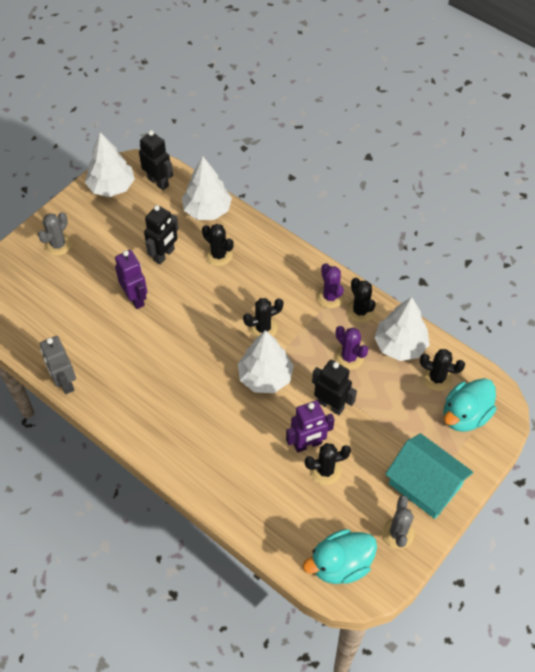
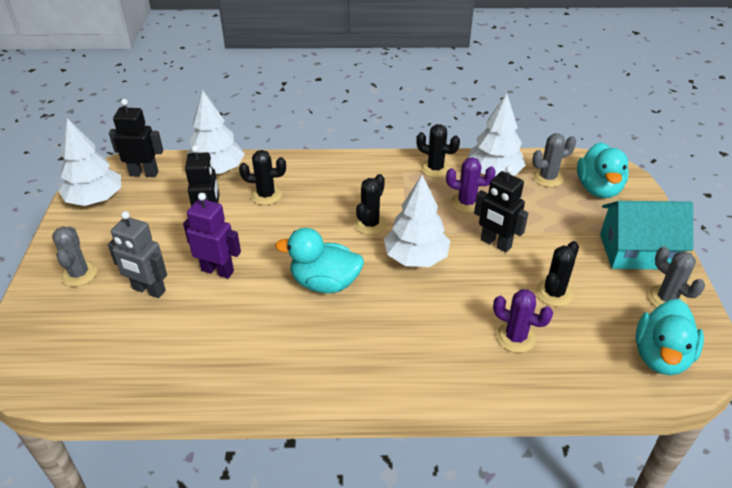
camera: 40 degrees left, 15 degrees down
grey robot [40,336,76,394] -> grey robot moved to [108,211,167,298]
purple robot [286,400,335,453] -> none
black robot [312,360,357,415] -> black robot turned 135 degrees counterclockwise [474,166,528,253]
purple cactus [317,263,344,308] -> purple cactus moved to [493,289,553,353]
black cactus [420,349,465,391] -> grey cactus [532,133,576,187]
none -> turquoise duck [275,228,364,293]

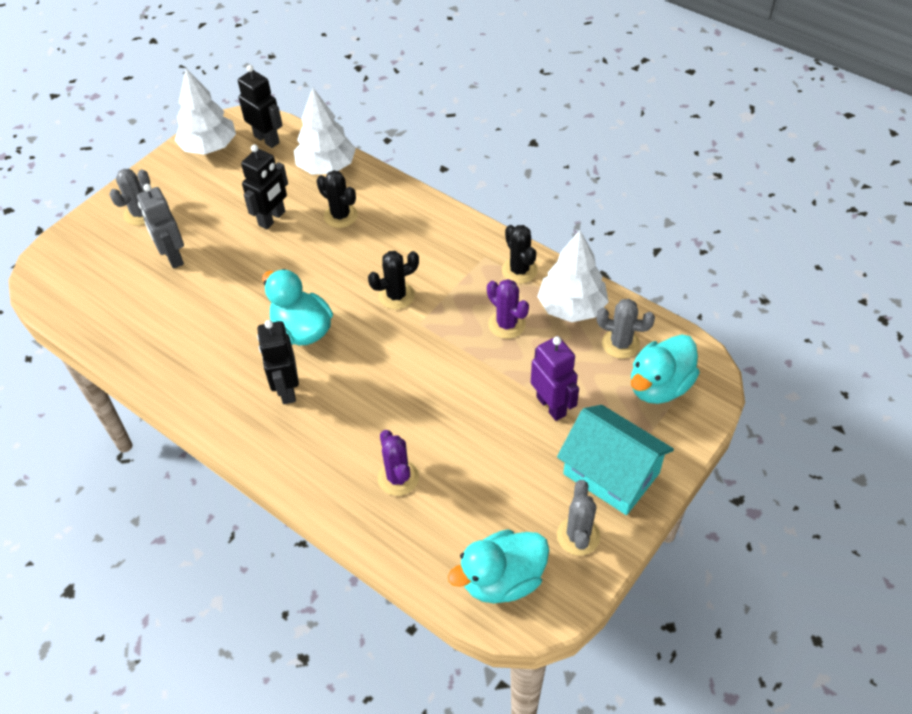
camera: 40 degrees right, 10 degrees up
purple robot [183,193,241,279] -> purple robot moved to [531,336,579,421]
white tree [384,175,450,267] -> none
black robot [474,166,528,253] -> black robot moved to [257,320,299,404]
black cactus [536,241,579,307] -> none

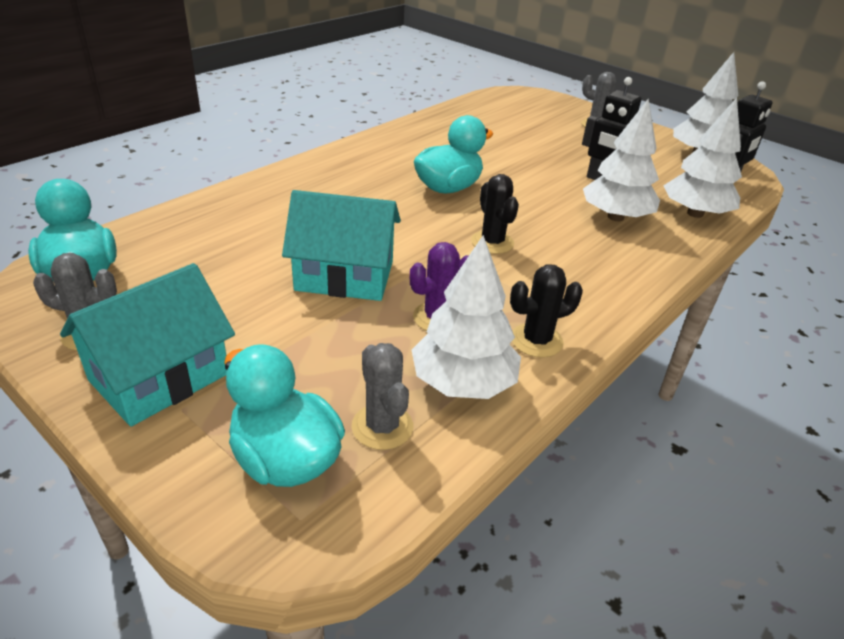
camera: 90 degrees right, 15 degrees down
grey robot [137,184,184,269] -> none
black robot [257,320,299,404] -> none
black cactus [317,170,358,228] -> white tree [583,98,660,221]
purple cactus [378,430,419,496] -> none
purple robot [531,336,579,421] -> none
grey cactus [597,299,655,359] -> grey cactus turned 45 degrees counterclockwise [351,343,413,450]
none -> turquoise house [282,190,401,301]

